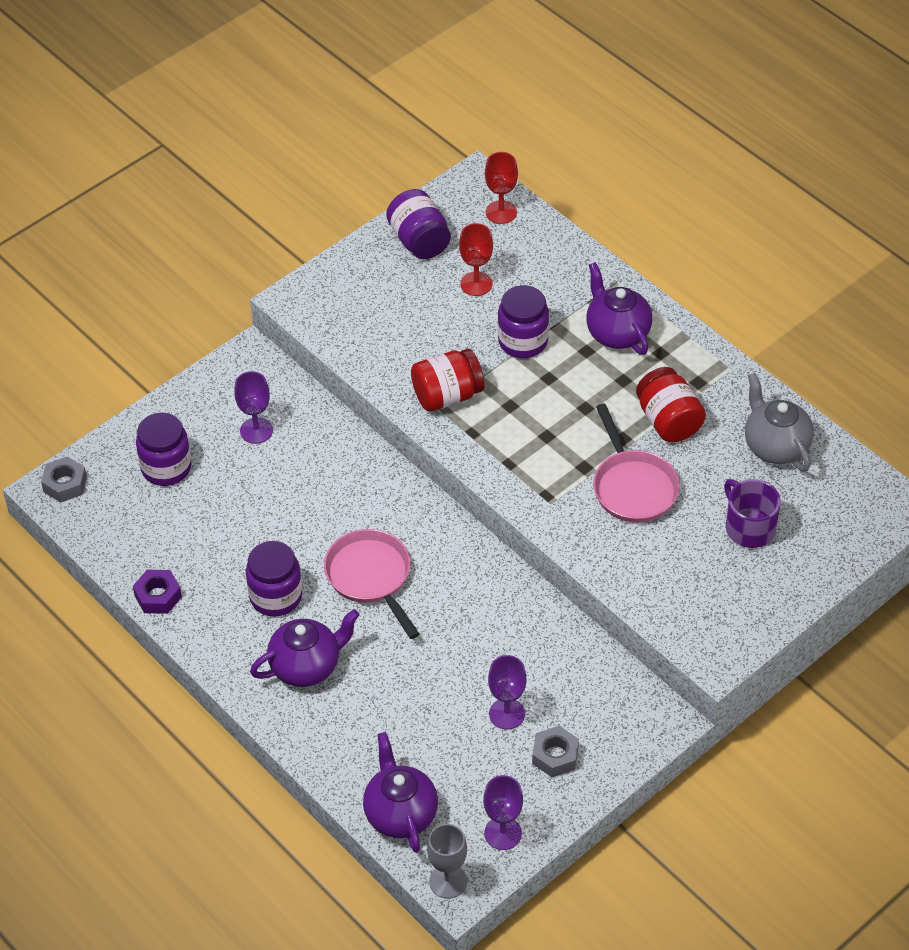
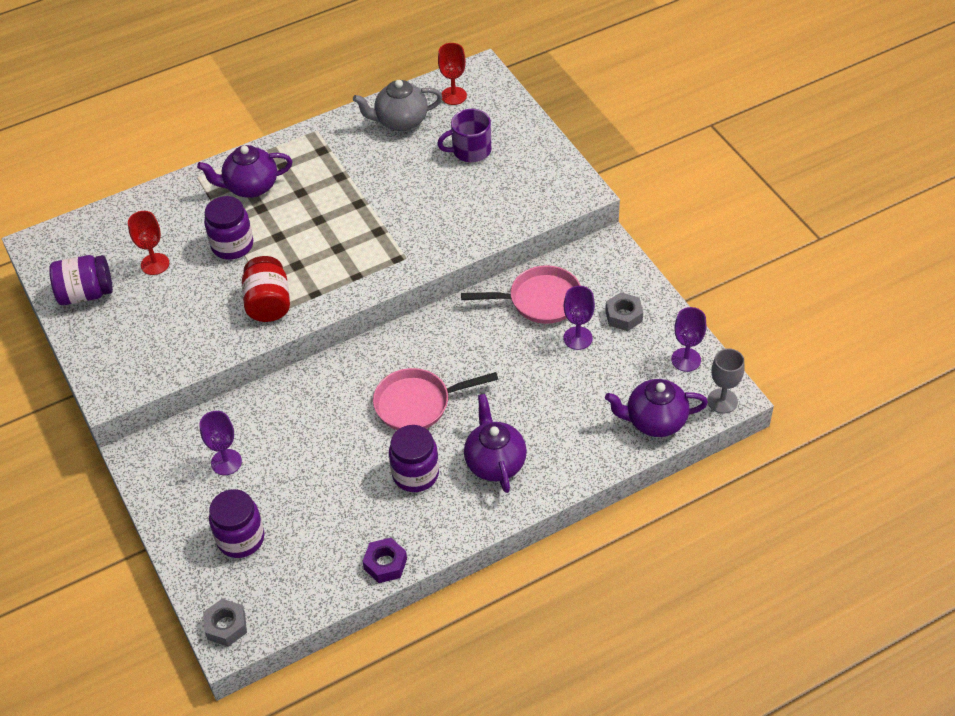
camera: 75 degrees left, 0 degrees up
red goblet [485,152,518,224] -> red goblet moved to [438,43,467,105]
pink pan [593,404,680,523] -> pink pan moved to [461,265,581,324]
red jar [636,367,706,442] -> none

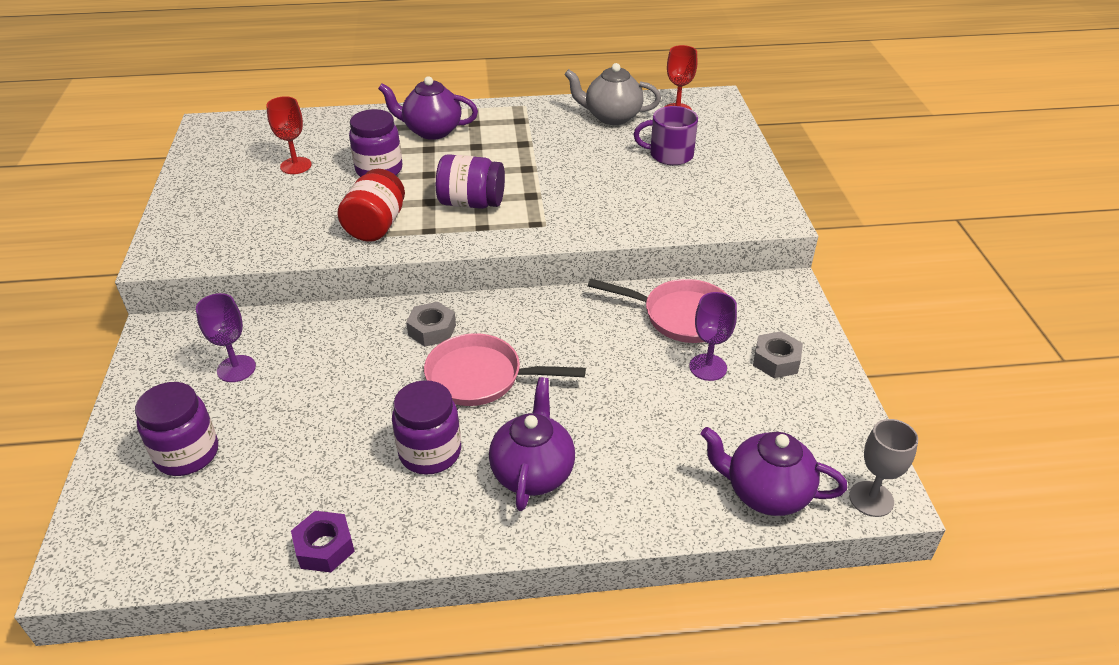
camera: 20 degrees right, 10 degrees down
purple jar [49,255,113,305] -> purple jar moved to [436,154,505,209]
grey nut [203,599,247,647] -> grey nut moved to [406,302,456,347]
purple goblet [671,307,706,372] -> none

